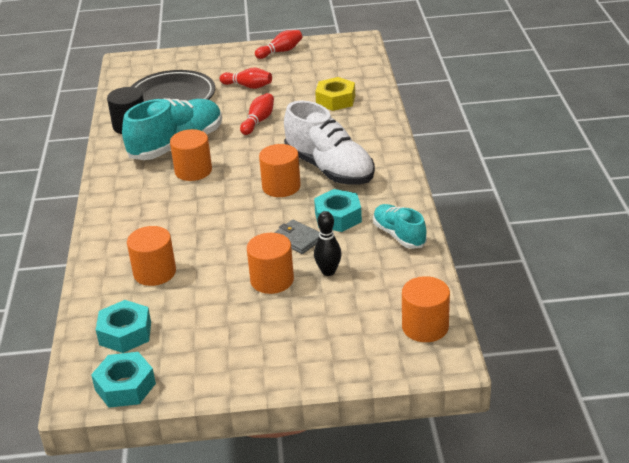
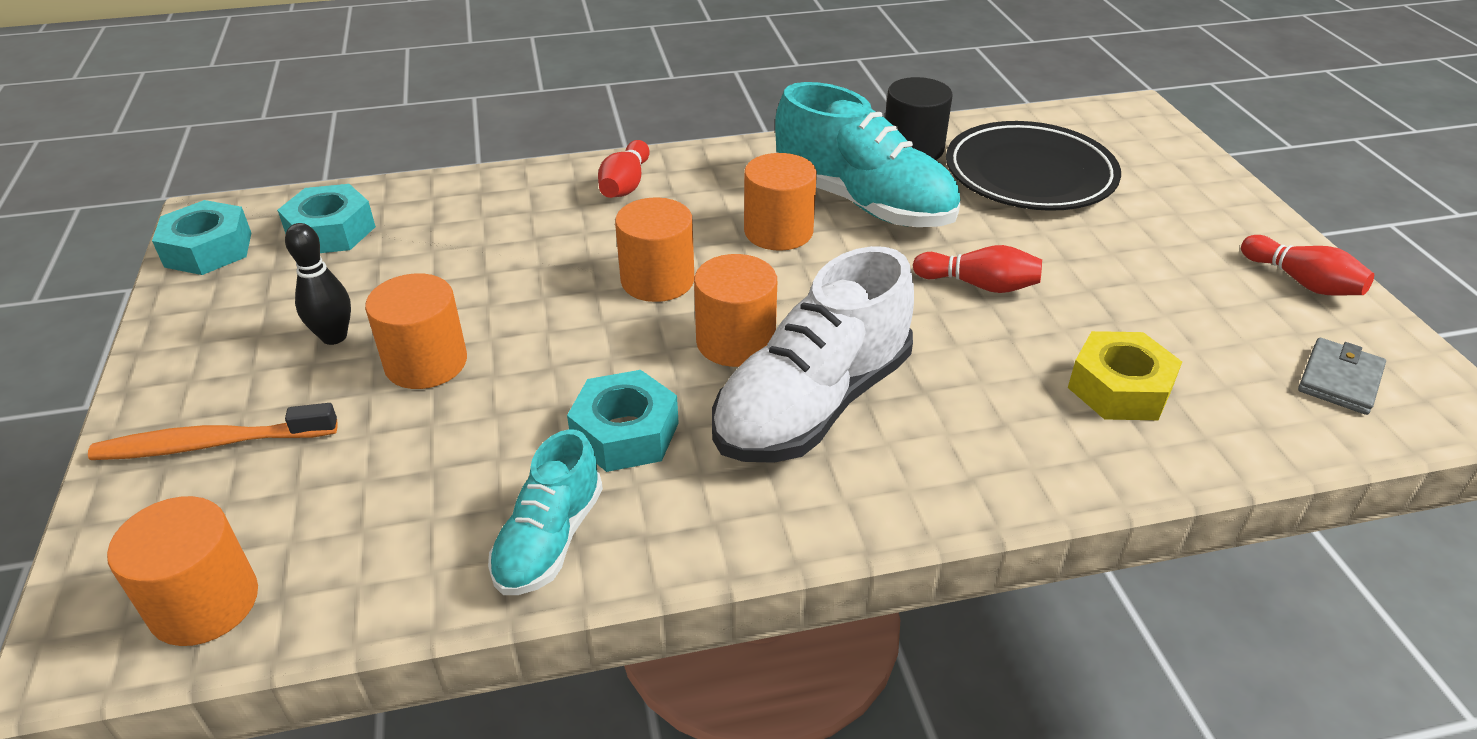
camera: 80 degrees right, 5 degrees up
orange cylinder [127,226,176,286] -> orange cylinder moved to [615,197,694,302]
red bowling pin [219,68,272,89] -> red bowling pin moved to [598,140,650,198]
grey wallet [274,220,320,254] -> grey wallet moved to [1298,338,1386,415]
black bowling pin [314,211,342,276] -> black bowling pin moved to [285,223,351,345]
turquoise shoe [373,204,427,249] -> turquoise shoe turned 150 degrees clockwise [488,429,603,595]
none -> orange toothbrush [88,403,338,460]

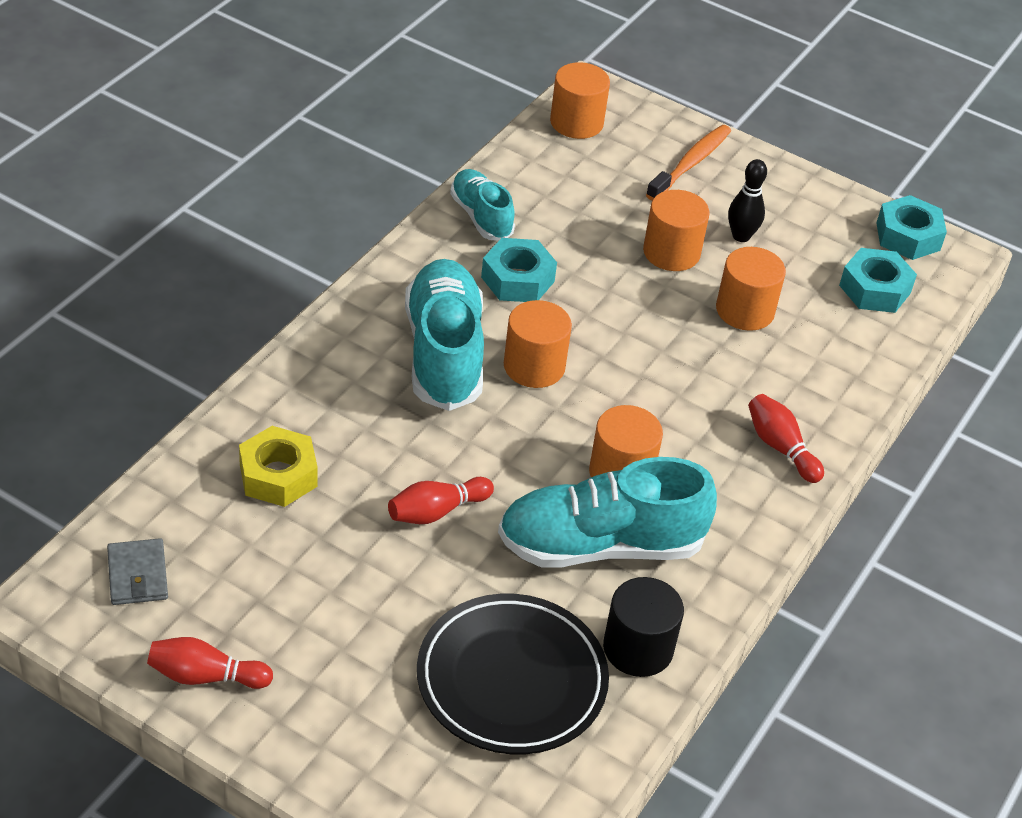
camera: 130 degrees right, 5 degrees up
orange cylinder [615,197,694,302] -> orange cylinder moved to [716,247,786,331]
white shoe [712,246,914,463] -> turquoise shoe [405,259,484,411]

